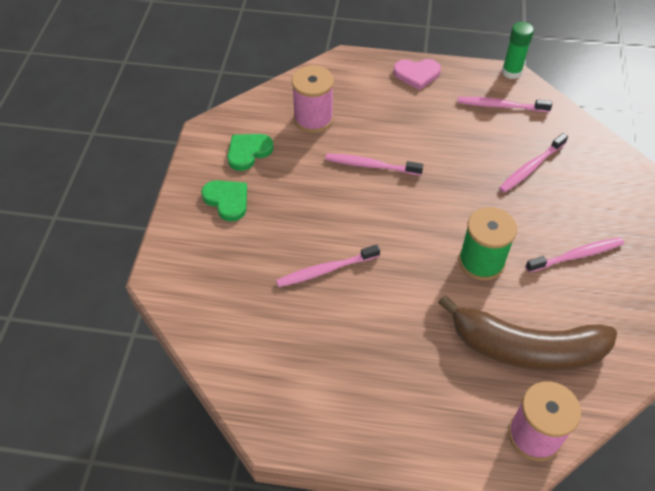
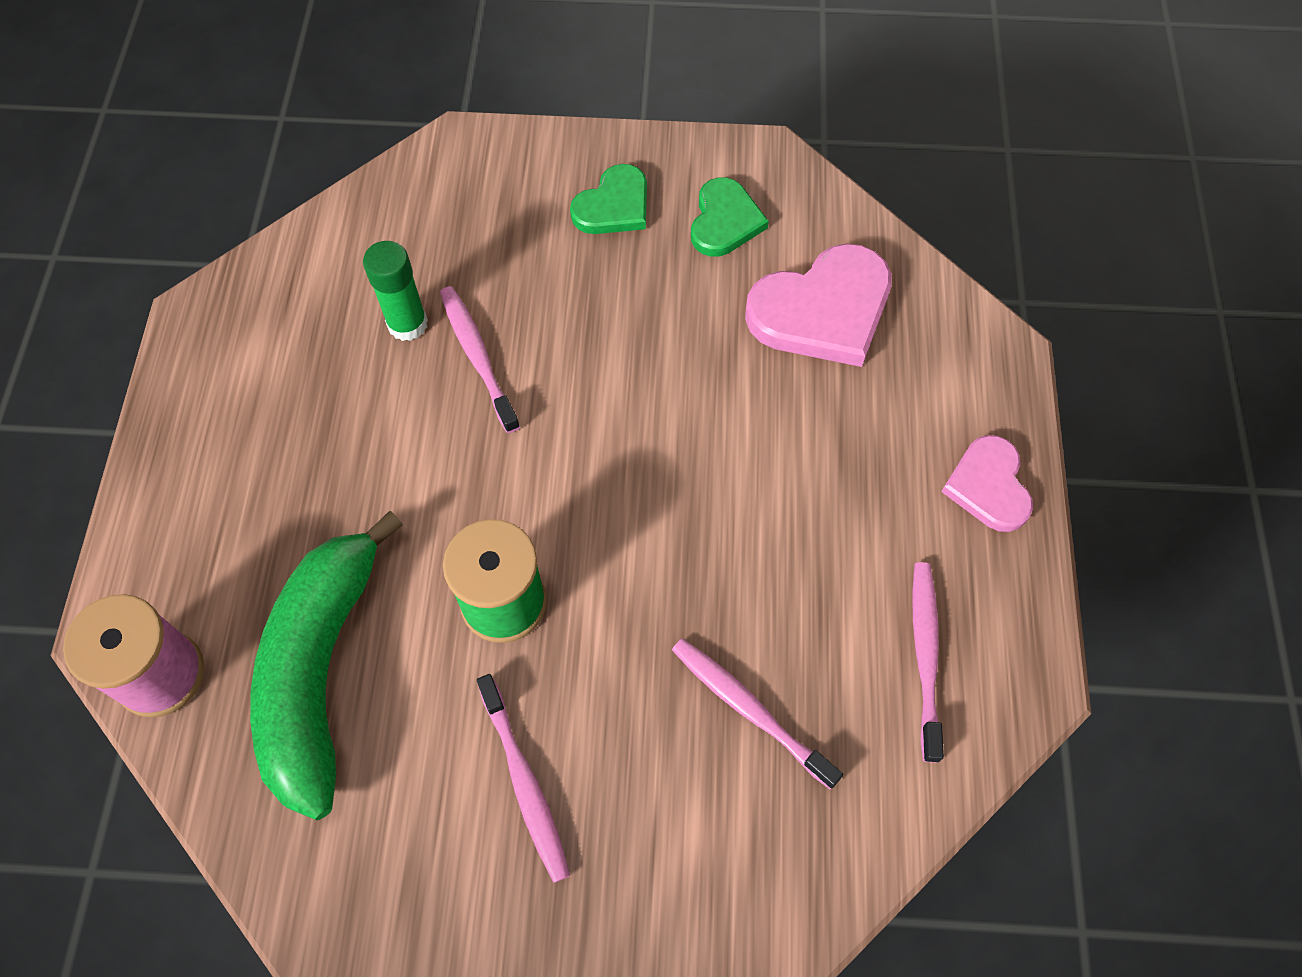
camera: 85 degrees right, 10 degrees up
green heart [227,134,274,171] -> green heart turned 60 degrees clockwise [691,177,769,257]
pink spool [292,65,334,133] -> pink heart [745,244,892,367]
pink toothbrush [325,154,423,176] -> none
brown banana [438,295,617,371] -> green banana [250,511,403,821]
green glue stick [502,22,534,79] -> green glue stick moved to [363,241,428,341]

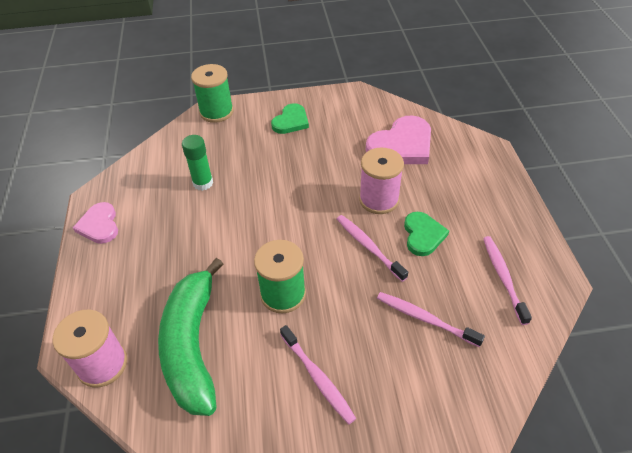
camera: 10 degrees left, 15 degrees down
pink toothbrush [440,286,520,433] -> pink toothbrush moved to [337,215,408,282]
green heart [691,177,769,257] -> green heart moved to [404,212,449,256]
pink heart [942,435,1033,532] -> pink heart moved to [73,202,118,244]
none -> green spool [191,64,234,123]
none -> pink spool [359,148,404,214]

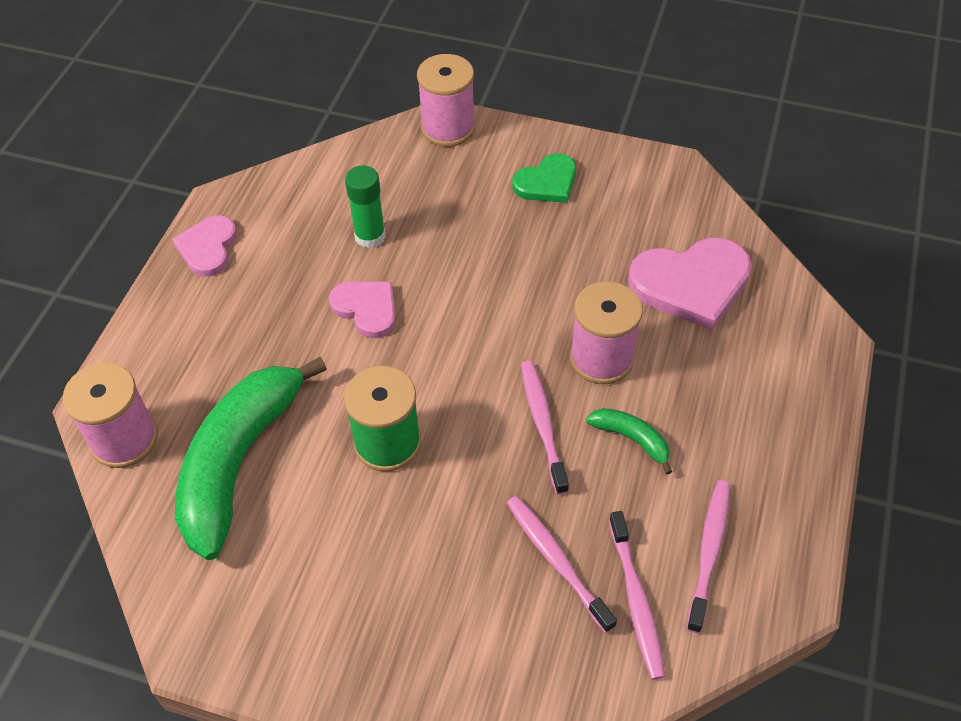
camera: 25 degrees right, 5 degrees up
green spool [191,64,234,123] -> pink spool [417,54,475,147]
pink toothbrush [280,325,356,424] -> pink toothbrush moved to [609,511,665,680]
green heart [404,212,449,256] -> green banana [586,408,672,474]
none -> pink heart [329,281,396,338]

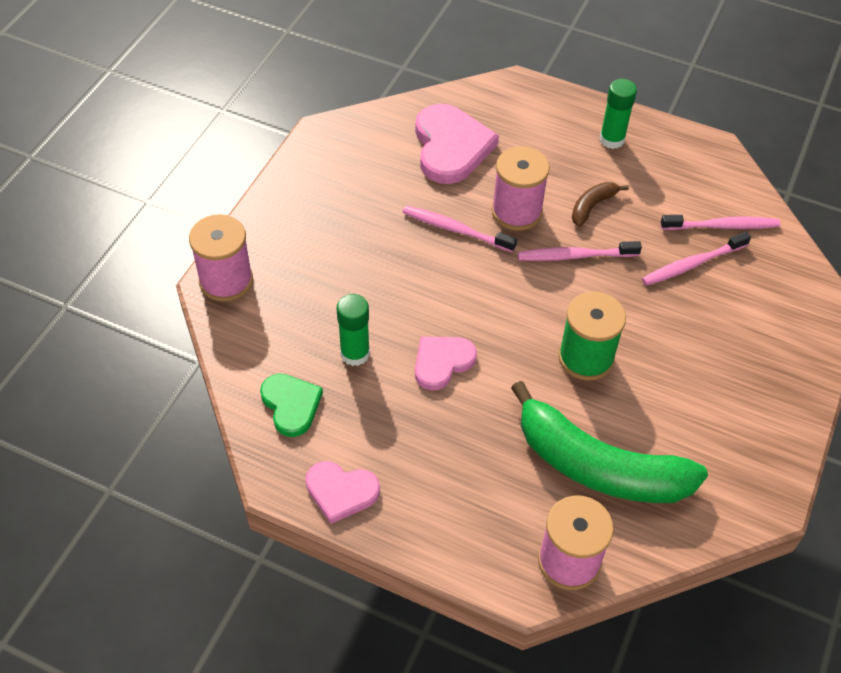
camera: 85 degrees left, 0 degrees up
green heart [512,153,576,203] -> green heart moved to [260,374,323,437]
green banana [586,408,672,474] -> brown banana [572,182,629,227]
pink toothbrush [687,480,730,633] -> pink toothbrush moved to [403,205,517,253]
none -> green glue stick [599,79,637,149]

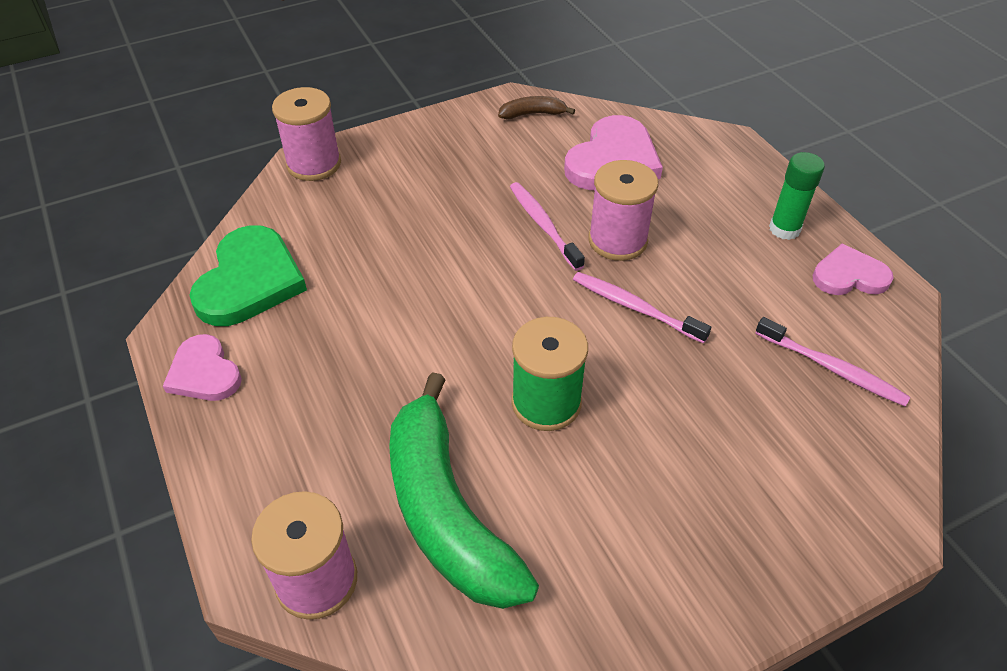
camera: 40 degrees right, 5 degrees down
green heart [260,374,323,437] -> green heart [190,225,307,326], size x1.64
green glue stick [337,294,370,366] -> none
pink heart [415,337,477,390] -> pink heart moved to [813,244,894,295]
brown banana [572,182,629,227] -> brown banana moved to [498,96,575,119]
pink toothbrush [642,232,751,286] -> none

